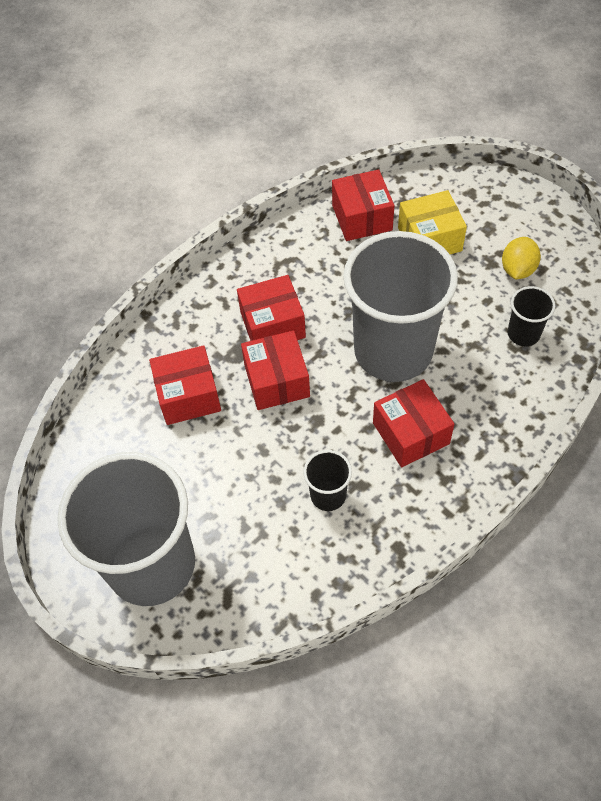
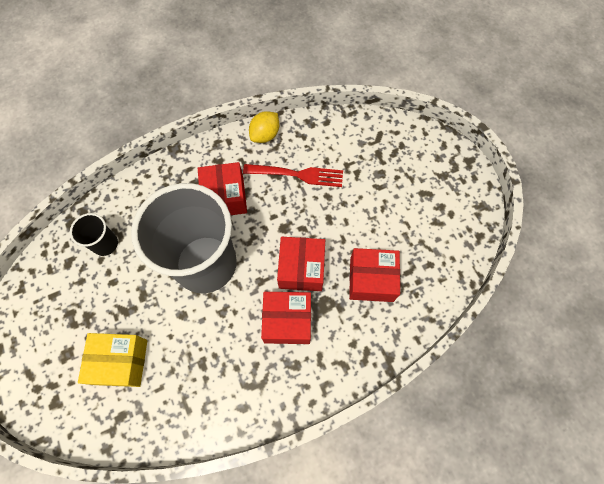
camera: 165 degrees left, 10 degrees up
grey cup [57,452,195,606] -> none
black cup [304,450,352,511] -> red fork [243,164,343,187]
red box [332,169,395,241] -> none
yellow lemon [502,237,541,279] -> yellow lemon moved to [249,111,279,143]

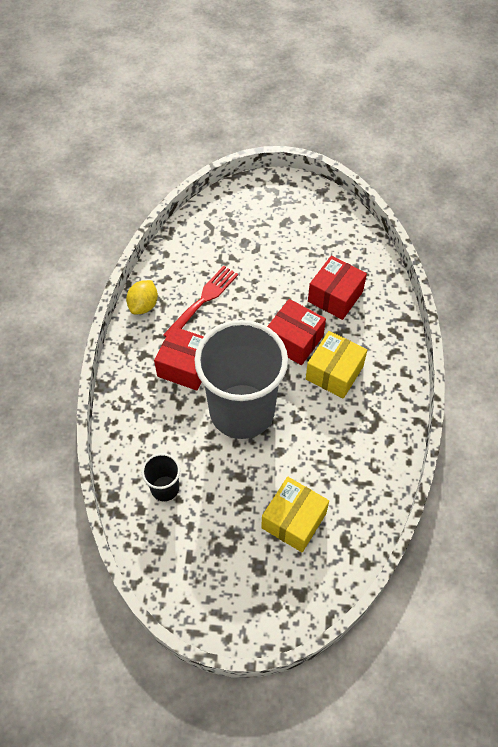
camera: 60 degrees left, 10 degrees down
yellow lemon [249,111,279,143] -> yellow lemon turned 45 degrees clockwise [126,280,158,314]
red box [261,292,311,344] -> yellow box [306,331,367,399]

